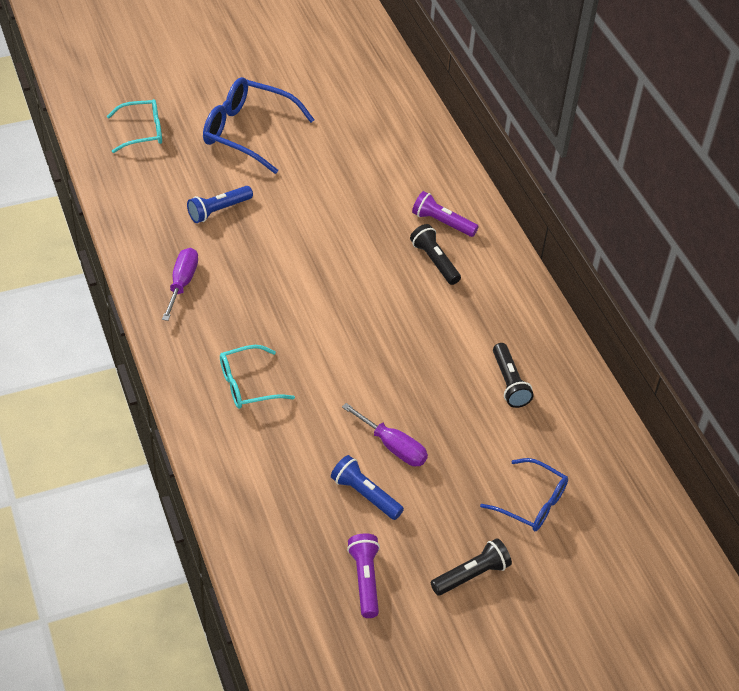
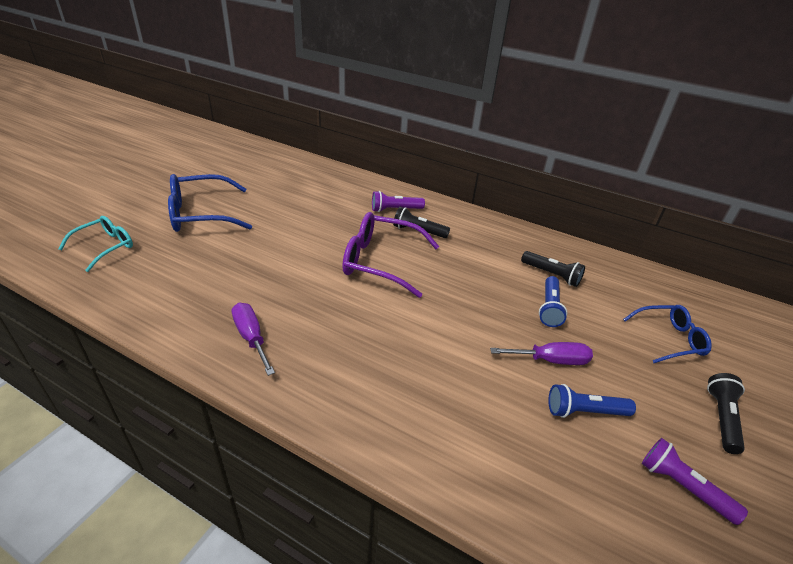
camera: 40 degrees left, 10 degrees down
blue flashlight [187,186,253,223] -> blue flashlight moved to [539,276,567,327]
turquoise glasses [220,345,295,409] -> none
none -> purple glasses [342,212,439,298]

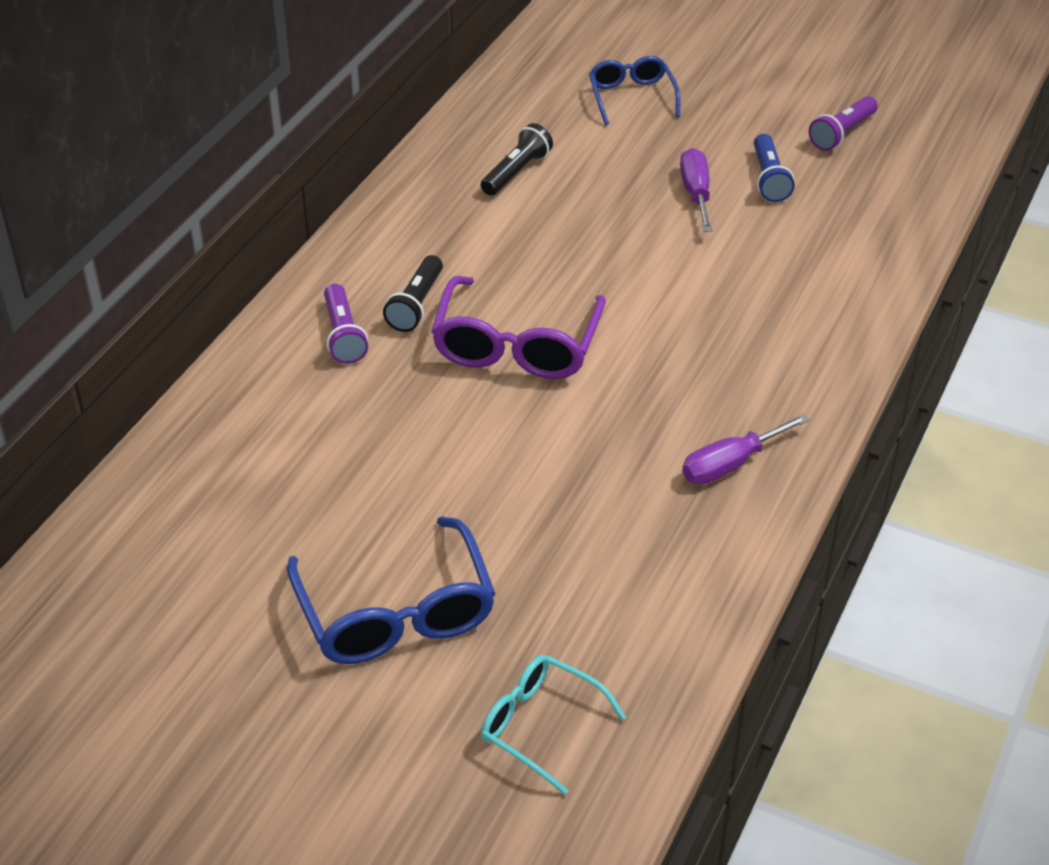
camera: 90 degrees left, 5 degrees up
blue flashlight [539,276,567,327] -> none
black flashlight [707,373,745,454] -> none

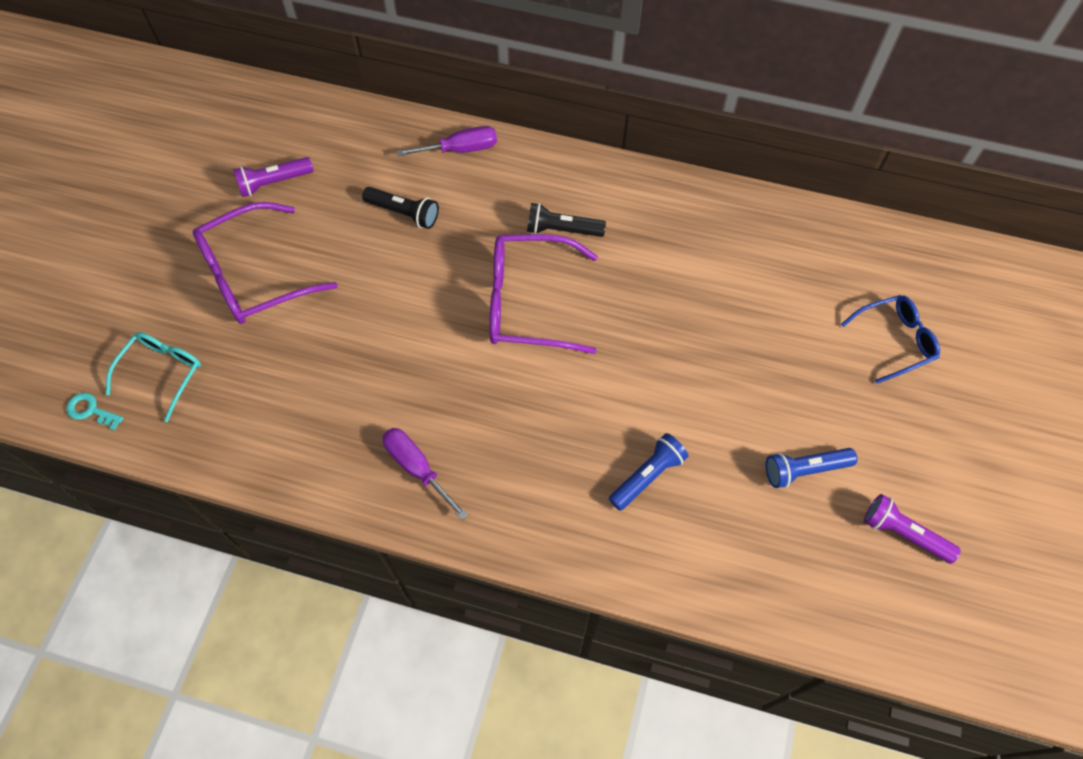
camera: 80 degrees right, 20 degrees up
blue glasses [287,516,495,664] -> purple glasses [193,202,338,324]
purple flashlight [324,284,368,364] -> purple flashlight moved to [233,157,314,197]
black flashlight [481,123,553,196] -> black flashlight moved to [362,187,439,229]
purple screwdriver [680,148,712,232] -> purple screwdriver moved to [397,126,497,156]
none -> turquoise key [67,393,123,431]
none -> blue flashlight [609,433,688,510]

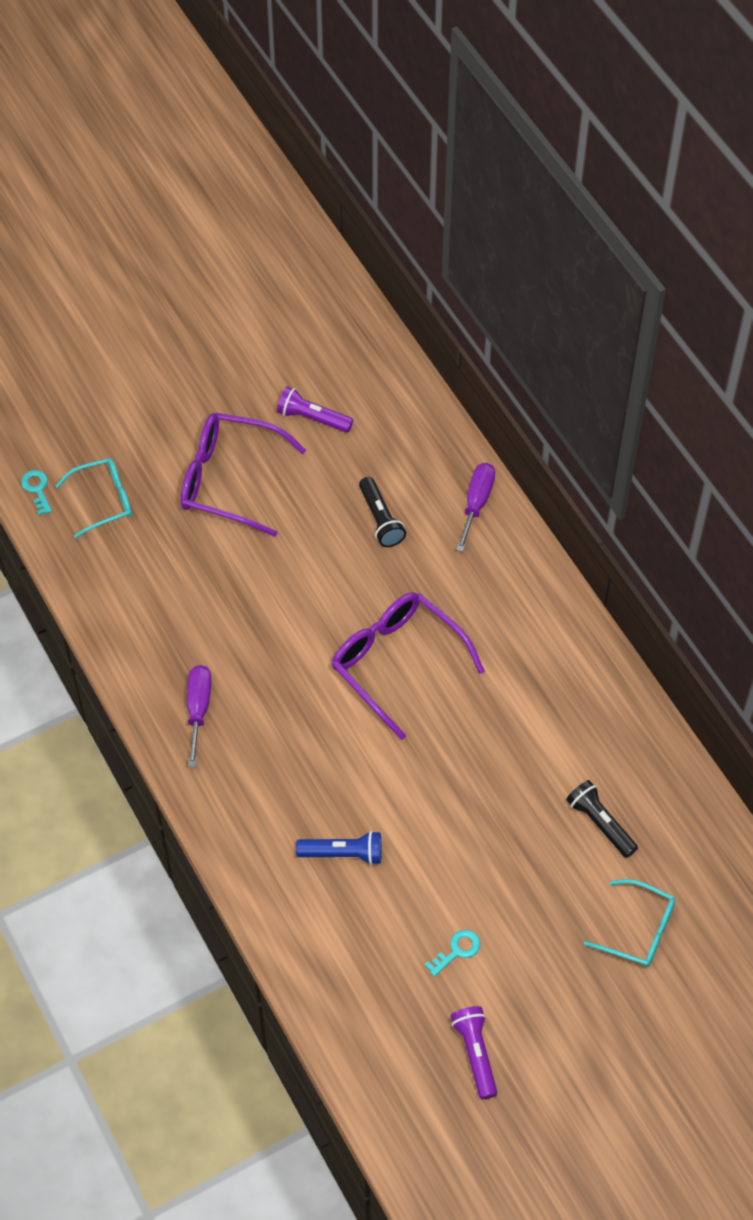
camera: 45 degrees right, 5 degrees down
purple screwdriver [397,126,497,156] -> purple screwdriver turned 105 degrees counterclockwise [456,463,495,552]
black flashlight [527,203,606,237] -> black flashlight moved to [566,780,638,858]
blue flashlight [766,448,857,488] -> turquoise key [425,930,480,977]
blue glasses [841,295,940,384] -> turquoise glasses [584,879,675,967]

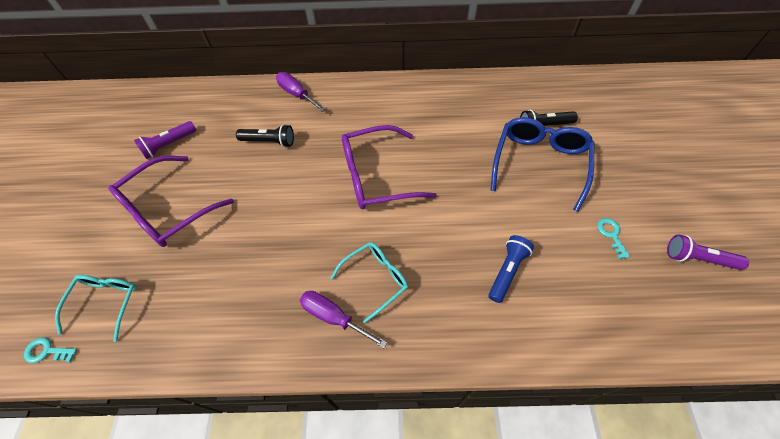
camera: 60 degrees left, 0 degrees up
turquoise glasses [584,879,675,967] -> turquoise glasses moved to [330,242,408,323]
none -> blue glasses [490,117,594,212]

